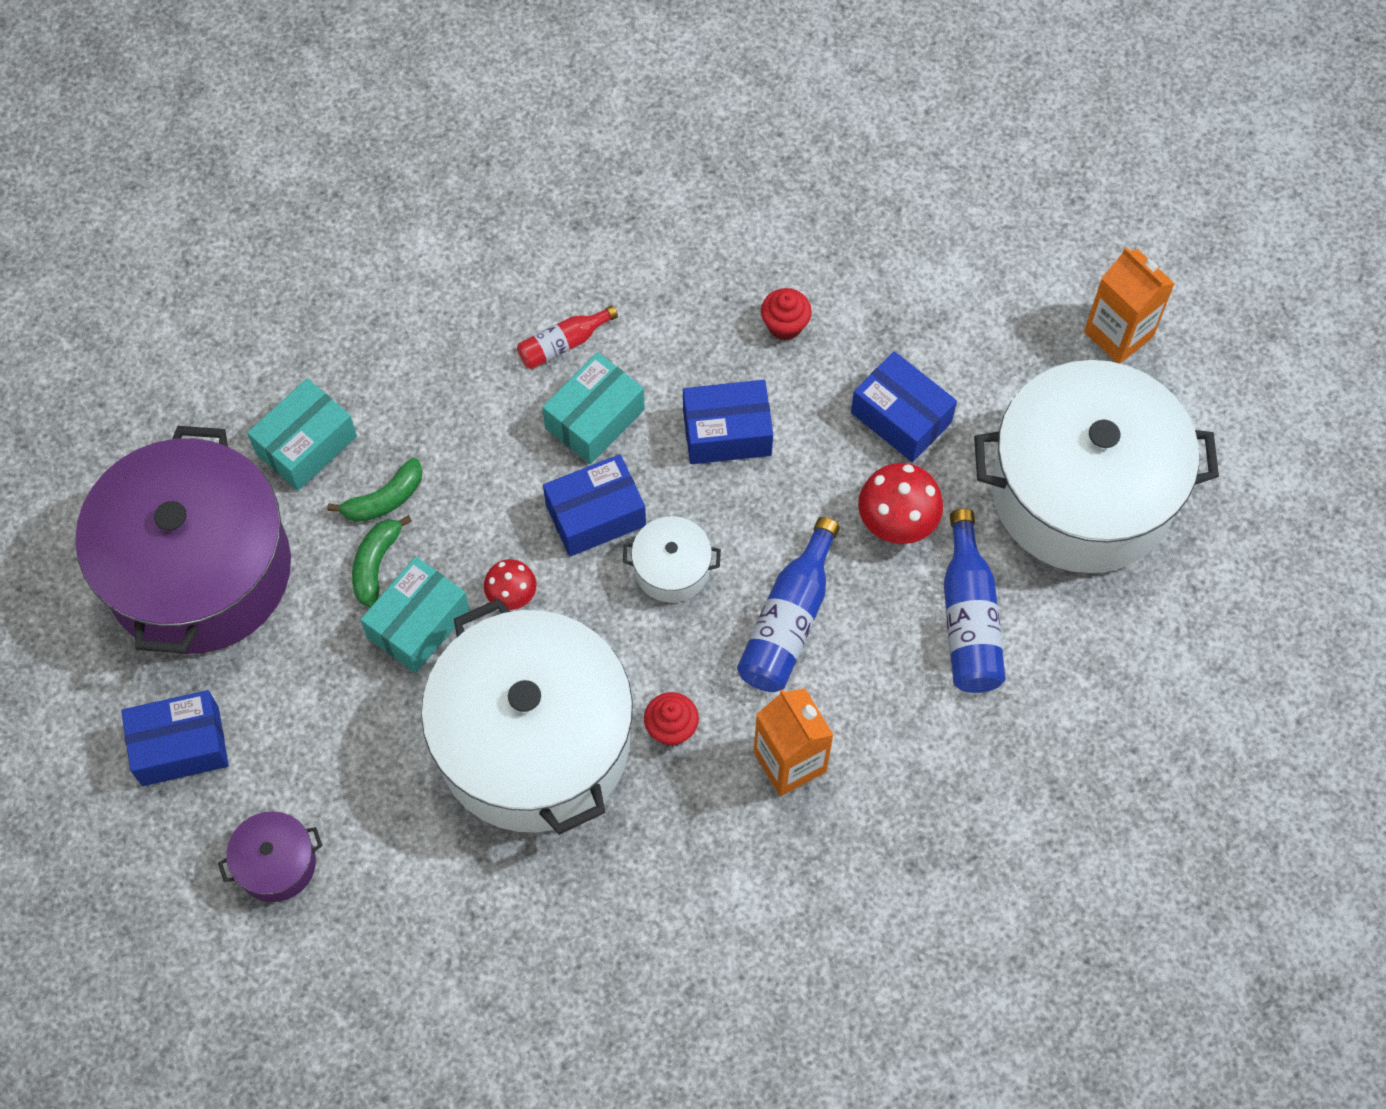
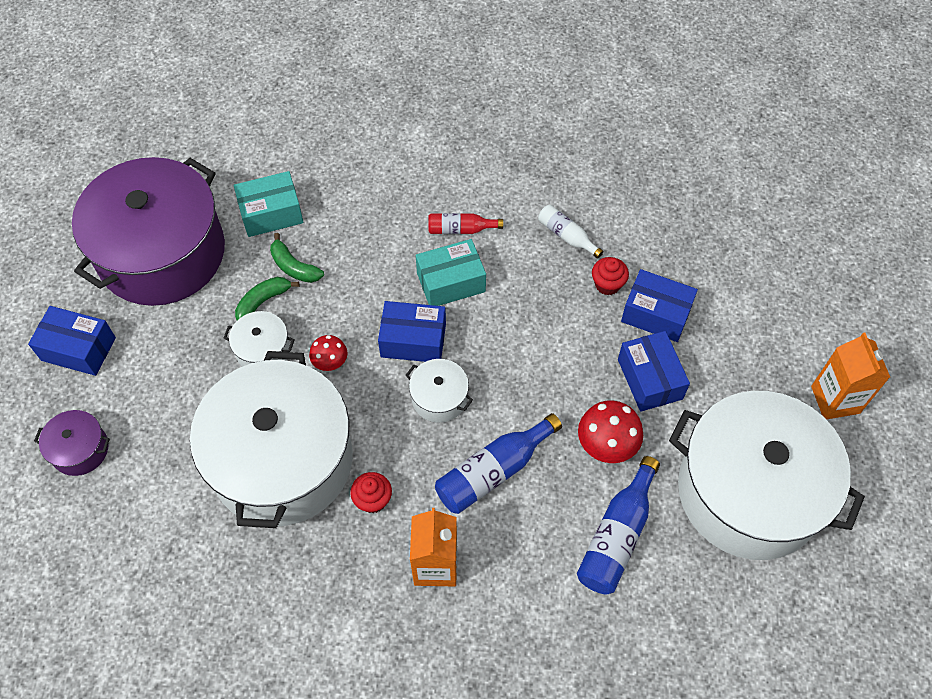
camera: 30 degrees right, 5 degrees down
green banana [327,458,422,522] -> green banana turned 45 degrees clockwise [270,233,324,283]
turquoise box [360,556,470,673] -> white pot [223,311,295,367]
blue box [683,380,773,464] -> blue box moved to [621,269,698,342]
none -> white bottle [538,205,603,259]

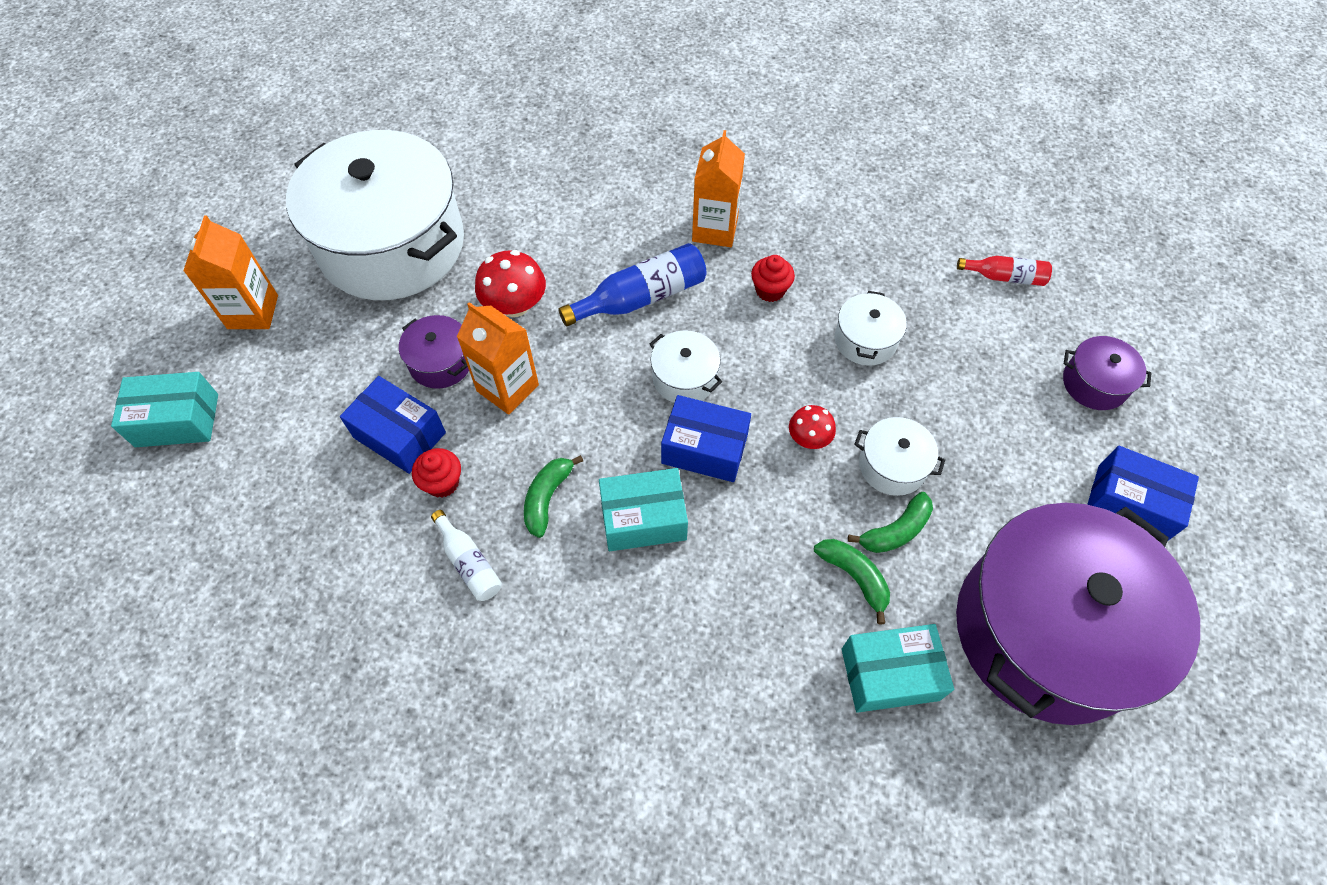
camera: 170 degrees left, 0 degrees up
white pot [190,351,353,528] -> white pot [835,291,907,366], size x0.41
red bottle [429,213,503,234] -> red bottle moved to [957,256,1052,286]
blue bottle [577,456,660,594] -> none
blue box [618,331,690,412] -> purple pot [399,315,469,389]
none -> turquoise box [111,372,218,447]
none -> orange carton [457,302,539,415]
none -> green banana [524,455,583,538]

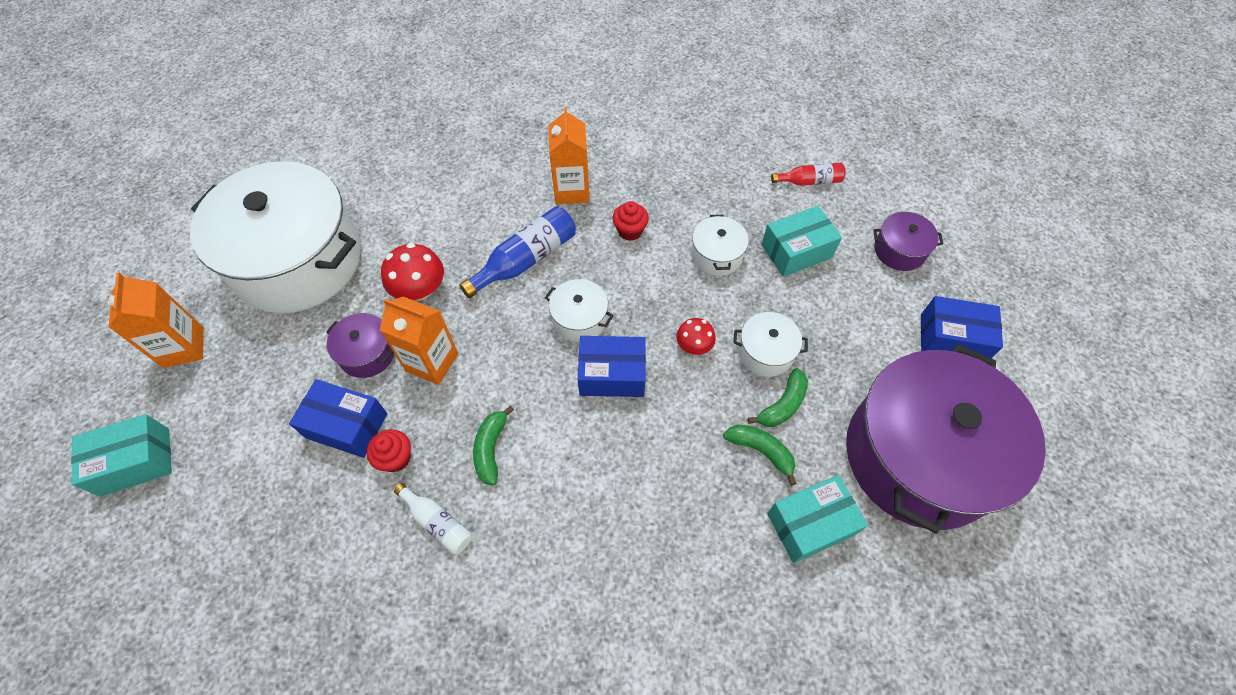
camera: 15 degrees left, 0 degrees up
turquoise box [599,468,688,551] -> turquoise box moved to [761,206,842,277]

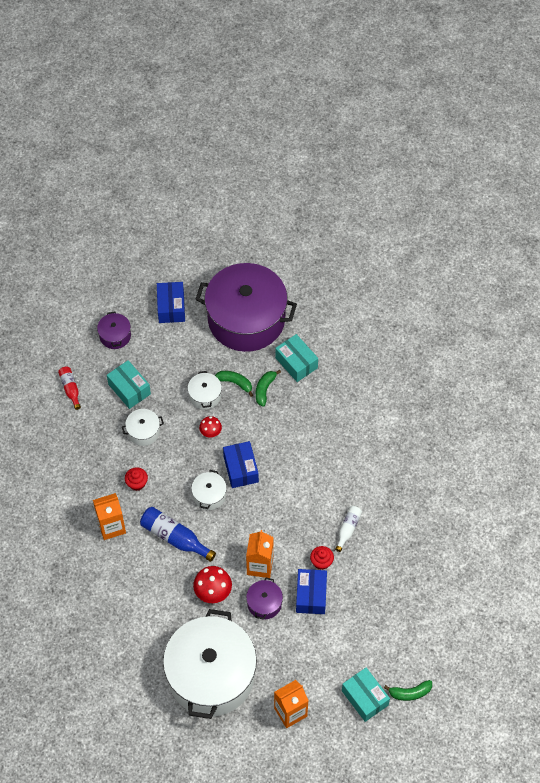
camera: 105 degrees left, 0 degrees up
green banana [473,406,514,486] -> green banana moved to [384,680,432,701]

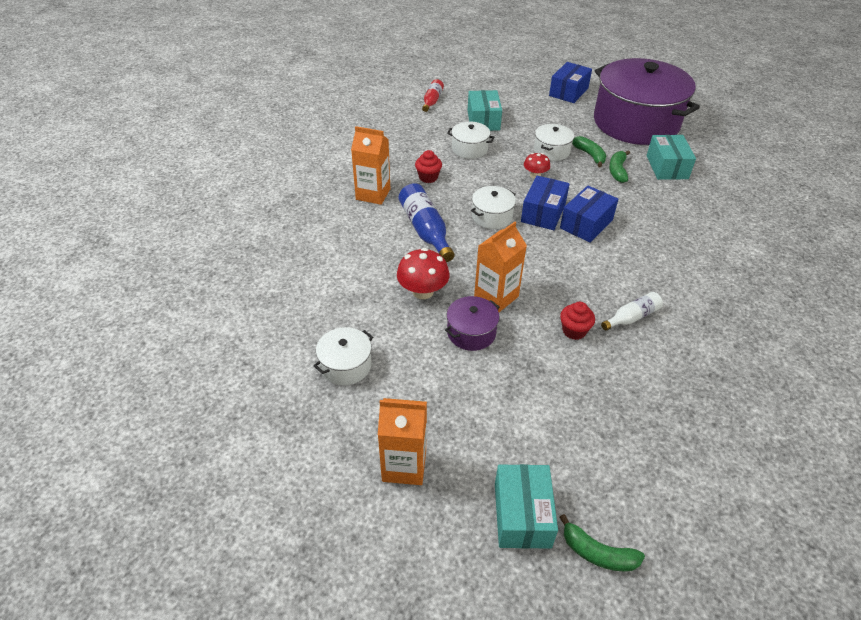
camera: 35 degrees right, 15 degrees down
purple pot [97,311,131,349] -> none
white pot [163,609,257,719] -> white pot [314,327,373,385], size x0.41
green banana [256,370,281,407] -> green banana turned 45 degrees counterclockwise [609,150,630,183]
blue box [296,569,327,614] -> blue box moved to [560,185,618,243]

